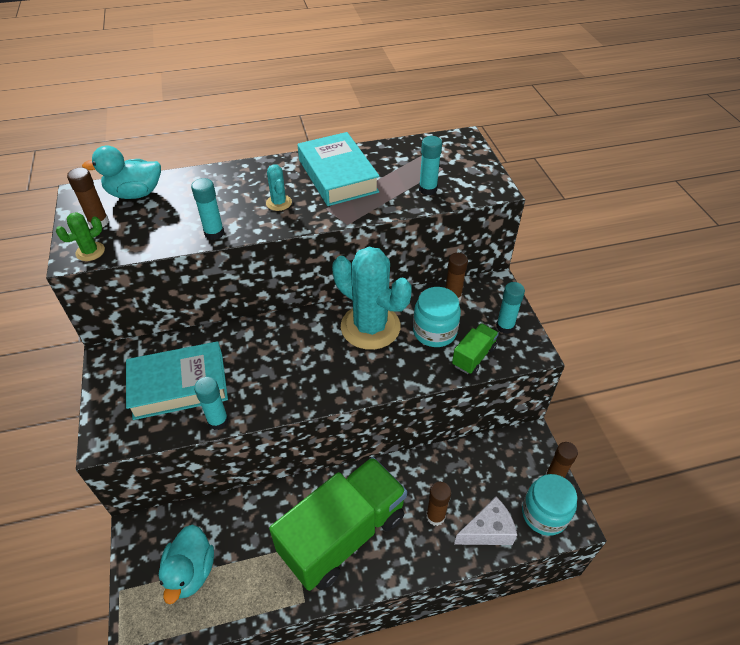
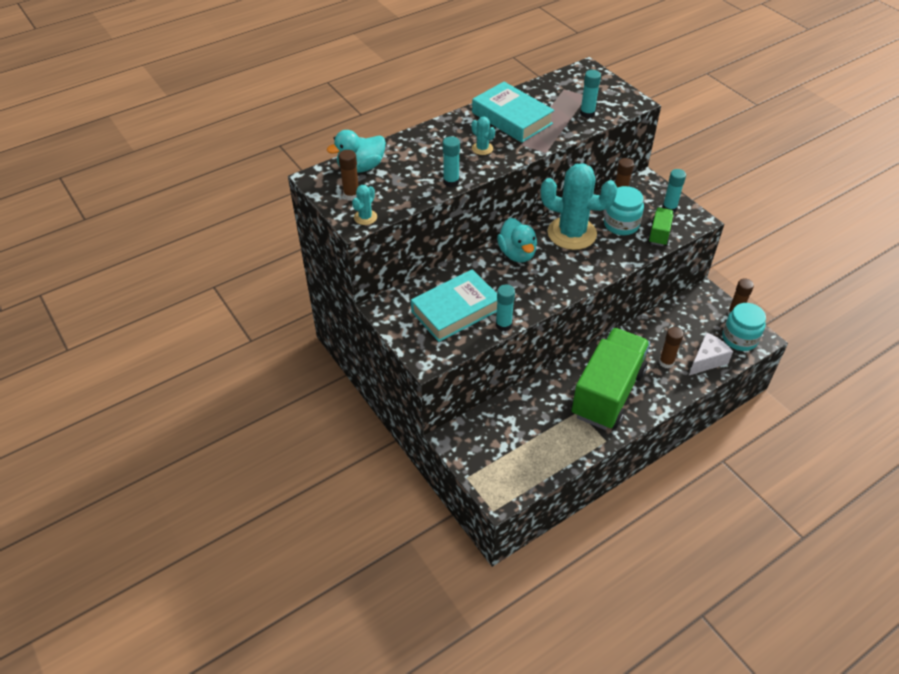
camera: 20 degrees left, 0 degrees up
green cactus [56,212,105,261] -> turquoise cactus [352,185,377,225]
turquoise duck [159,524,214,604] -> turquoise duck moved to [497,218,537,263]

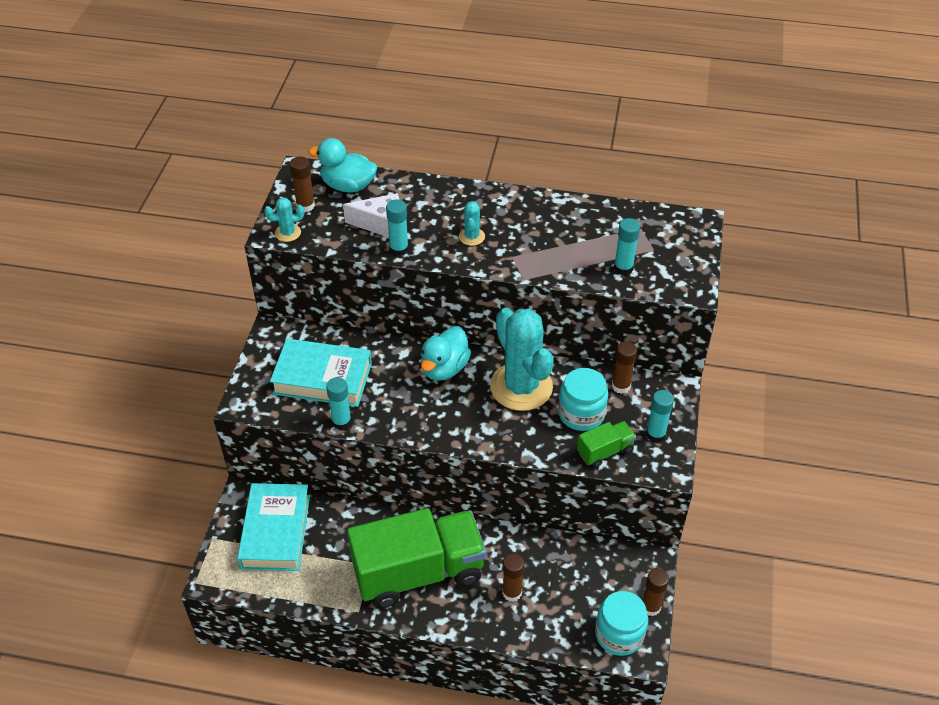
camera: 45 degrees right, 0 degrees up
turquoise book [472,82,554,143] -> turquoise book moved to [237,483,310,571]
white cheese [689,332,733,375] -> white cheese moved to [343,193,399,237]

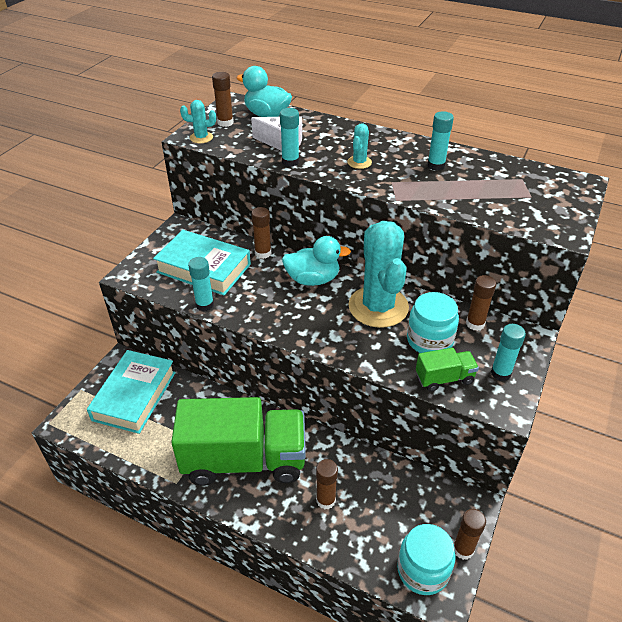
camera: 15 degrees right, 5 degrees down
turquoise duck [421,326,471,381] -> turquoise duck turned 135 degrees counterclockwise [282,236,351,286]
turquoise glue stick [614,218,640,275] -> turquoise glue stick moved to [427,111,454,171]
none -> brown glue stick [251,207,272,259]

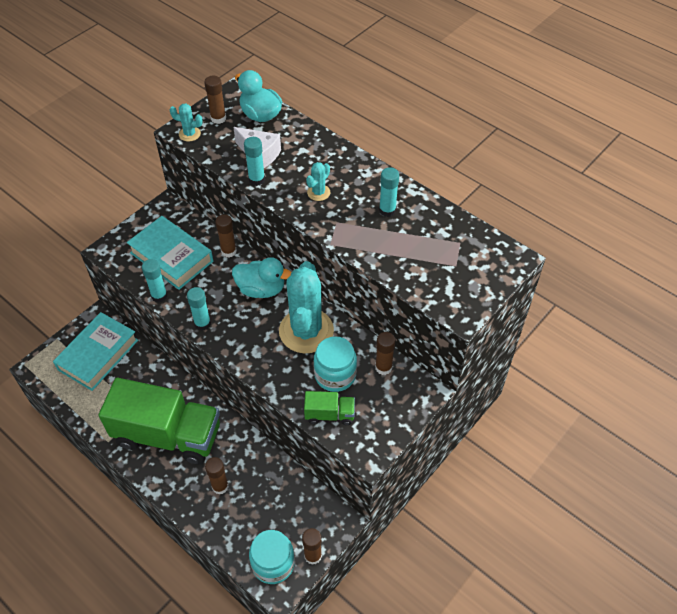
camera: 15 degrees right, 10 degrees up
turquoise glue stick [491,324,526,381] -> turquoise glue stick moved to [187,287,211,331]

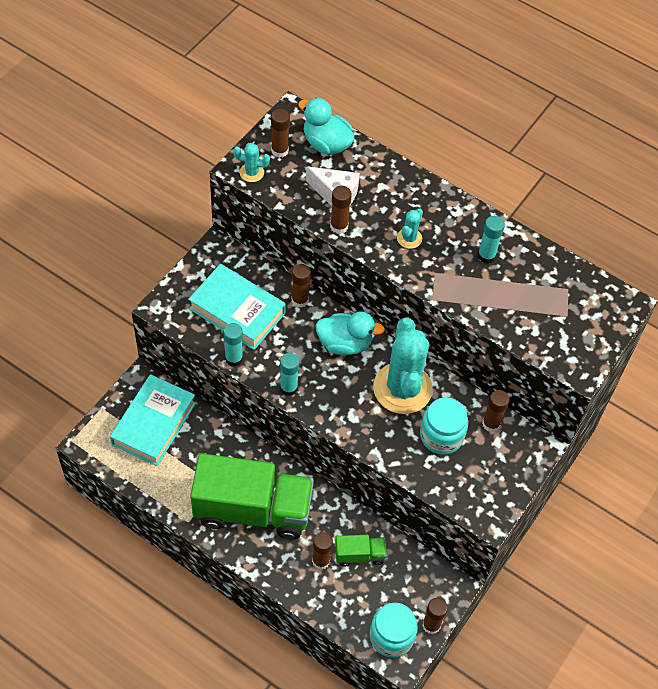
camera: 10 degrees left, 5 degrees up
turquoise glue stick [244,137,265,186] -> brown glue stick [330,186,352,234]
green truck [304,391,355,425] -> green truck moved to [335,535,387,567]

